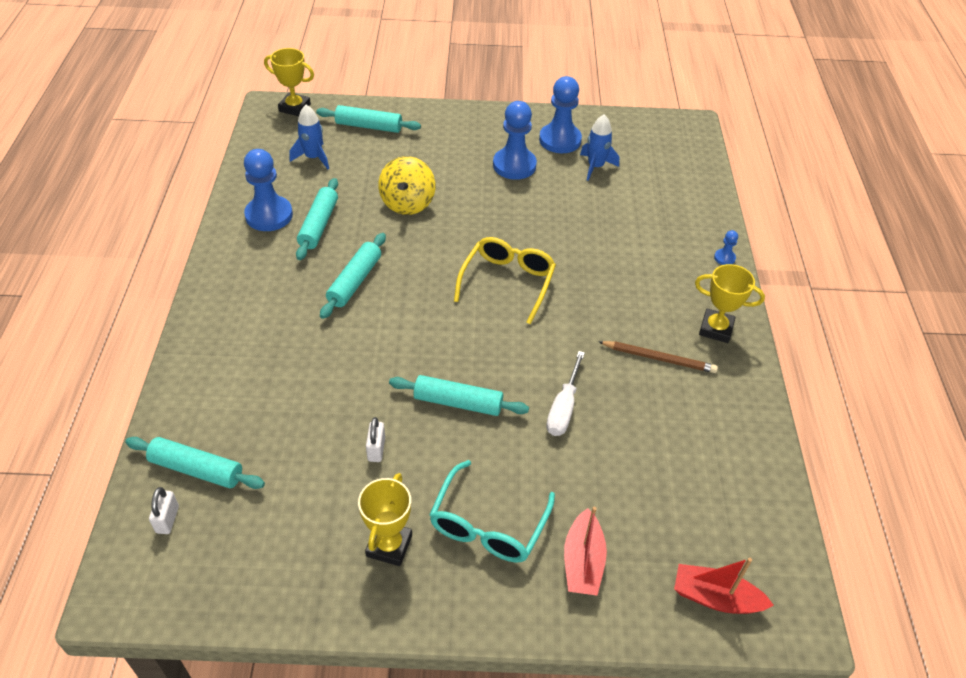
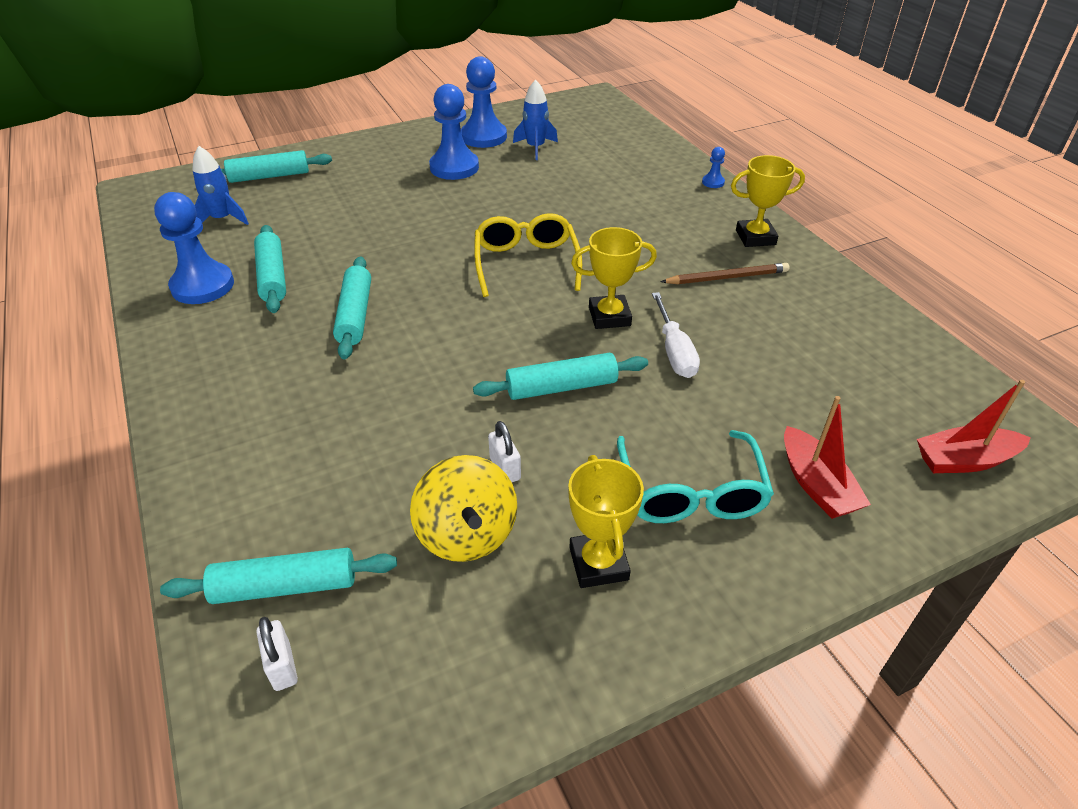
camera: 25 degrees left, 5 degrees down
yellow trophy [264,48,314,116] -> yellow trophy moved to [571,227,657,329]
yellow spinning top [378,156,435,215] -> yellow spinning top moved to [410,455,517,562]

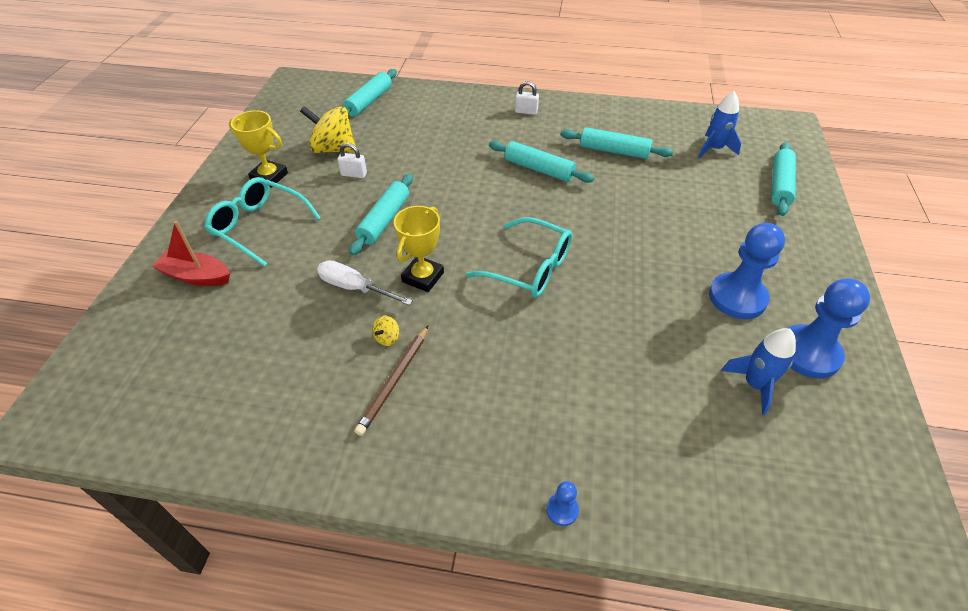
camera: 125 degrees right, 5 degrees up
blue pawn [154,192,234,304] -> none
white padlock [256,617,298,691] -> white padlock moved to [515,81,539,115]
yellow glasses [474,213,582,297] -> turquoise glasses [465,217,572,298]
yellow trophy [731,155,805,247] -> none
red boat [917,380,1031,473] -> none
none -> yellow spinning top [372,316,399,346]

